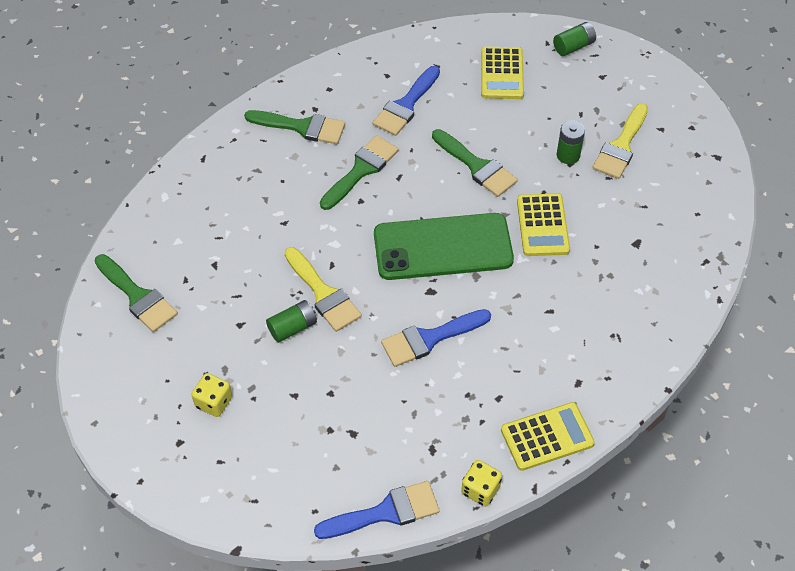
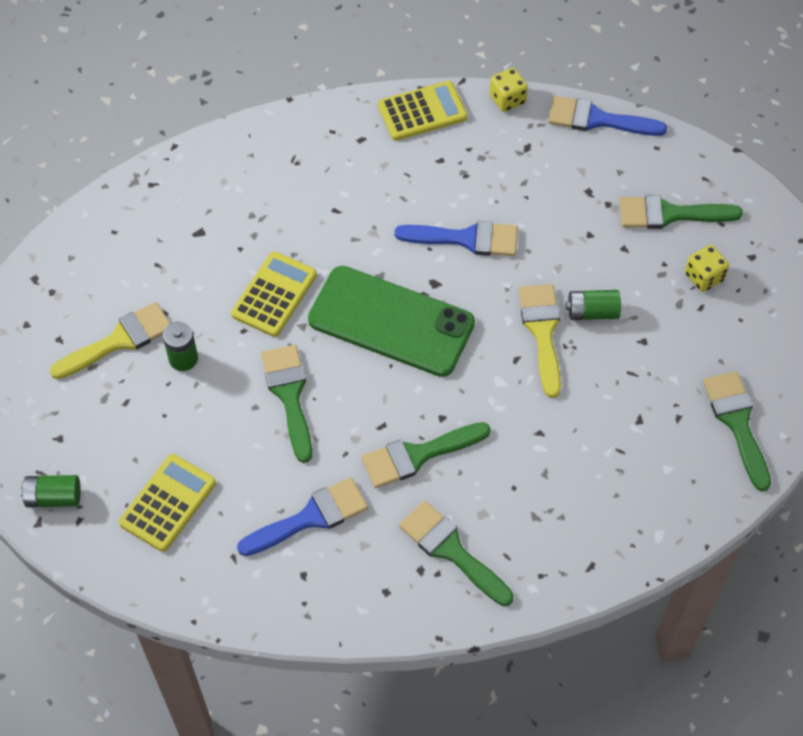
camera: 150 degrees left, 5 degrees up
yellow calculator [501,402,595,471] -> yellow calculator turned 150 degrees clockwise [378,81,467,141]
none -> green brush [620,195,743,229]

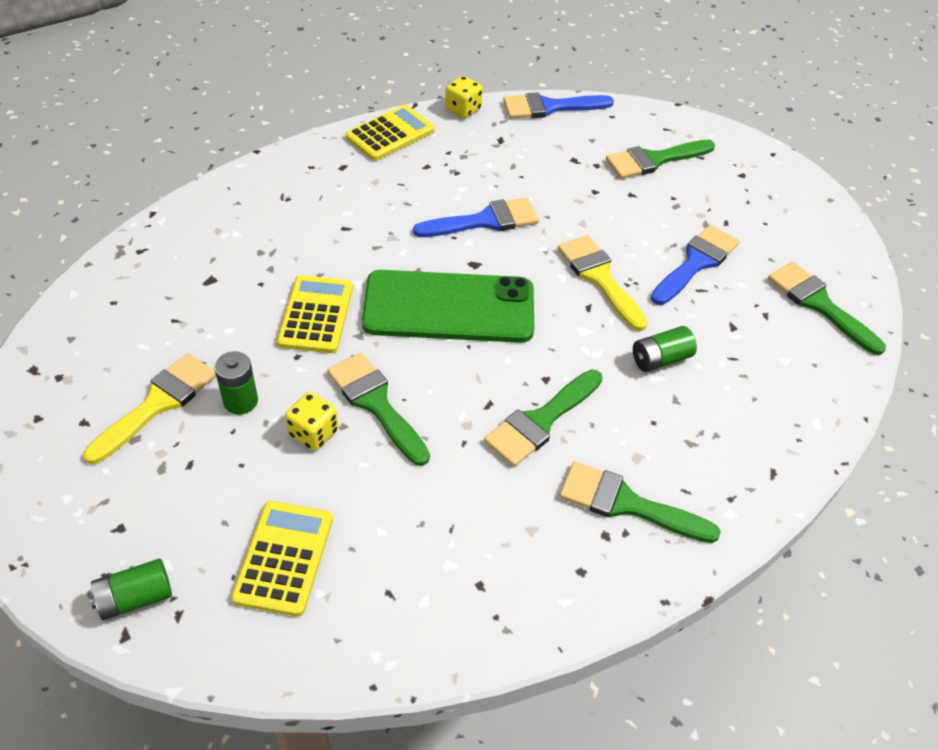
camera: 25 degrees left, 10 degrees down
blue brush [237,477,368,556] -> blue brush moved to [651,225,740,305]
green battery [566,290,621,320] -> green battery moved to [633,326,697,372]
yellow dice [685,245,729,292] -> yellow dice moved to [285,392,338,451]

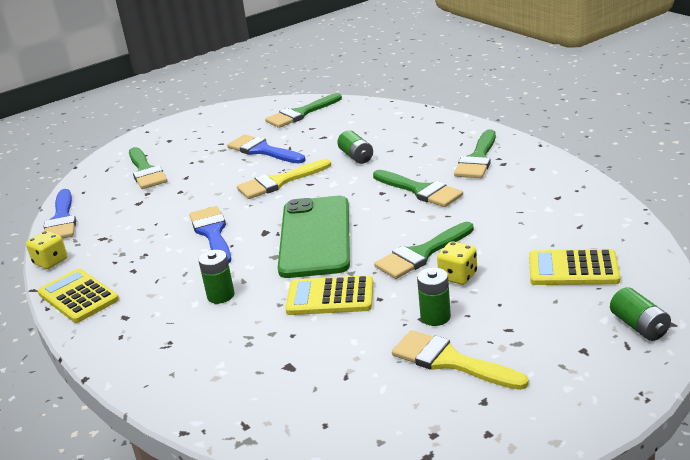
camera: 85 degrees left, 20 degrees down
none -> green battery [198,250,235,304]

